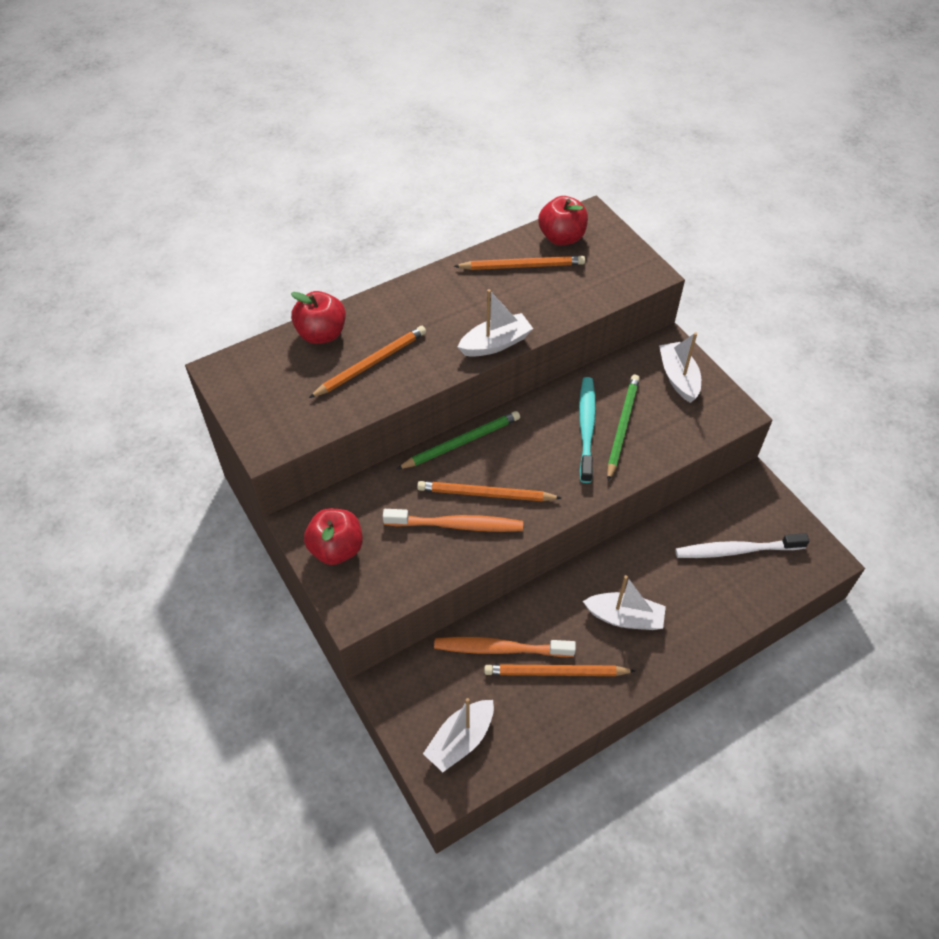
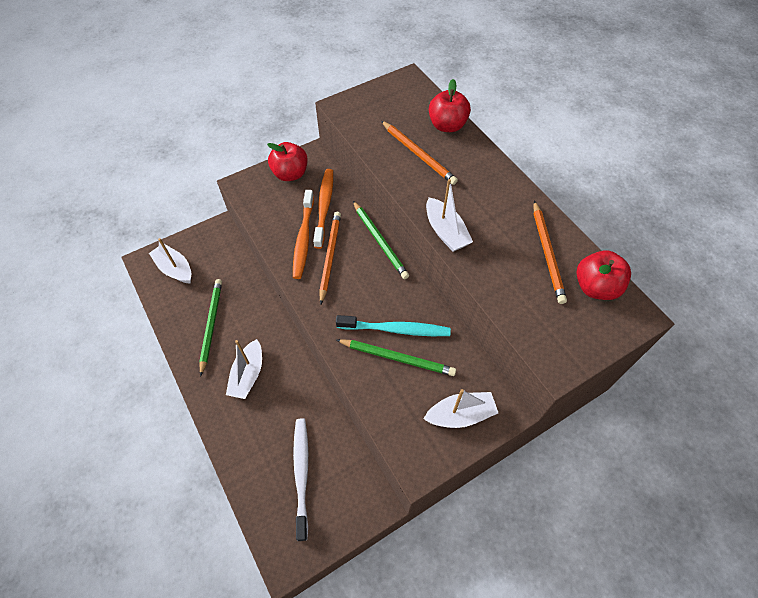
camera: 90 degrees right, 5 degrees up
orange toothbrush [434,637,576,657] -> orange toothbrush moved to [313,169,333,249]
orange pencil [484,664,635,676] -> green pencil [199,279,222,377]

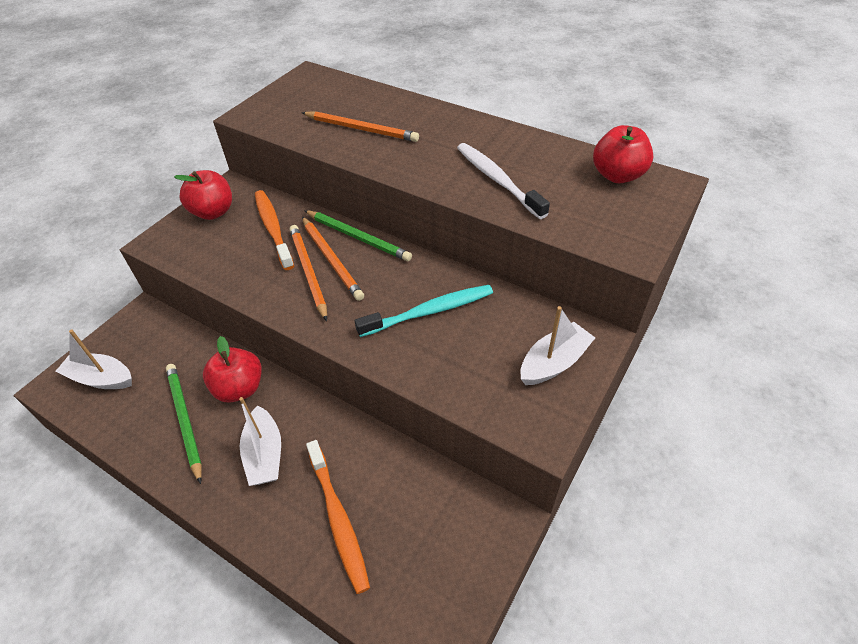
camera: 25 degrees left, 10 degrees down
orange toothbrush [293,190,314,279] -> orange toothbrush moved to [306,440,370,594]
white toothbrush [293,418,308,541] -> white toothbrush moved to [457,143,550,219]
green pencil [336,339,456,376] -> none
white boat [426,179,473,252] -> none
red apple [429,79,471,132] -> red apple moved to [203,336,262,403]
orange pencil [534,201,567,304] -> orange pencil moved to [302,217,364,301]

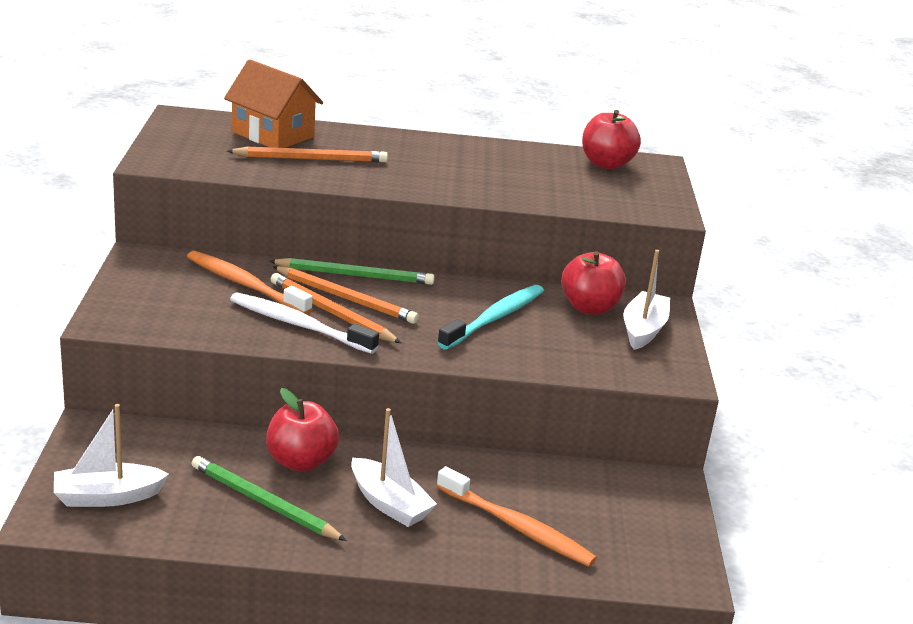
camera: 35 degrees left, 20 degrees down
red apple [174,170,232,220] -> red apple moved to [561,251,626,315]
white toothbrush [457,143,550,219] -> white toothbrush moved to [230,293,379,354]
none -> orange house [224,59,323,148]

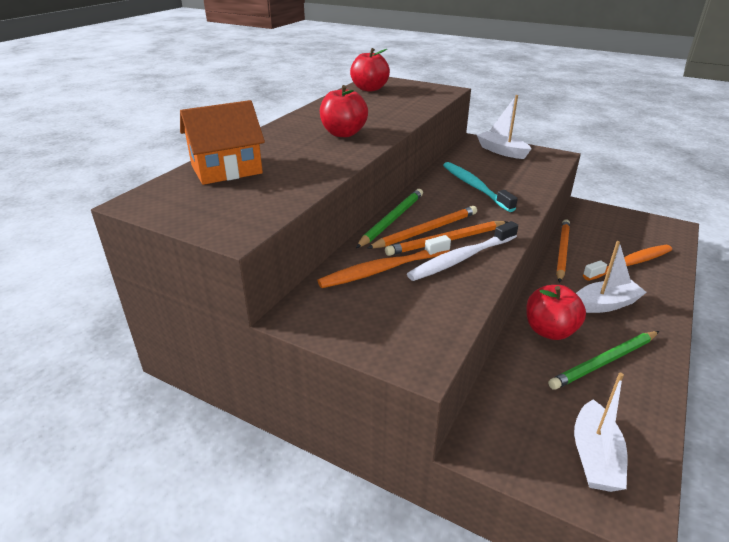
camera: 60 degrees left, 5 degrees up
orange pencil [227,147,388,162] -> orange pencil moved to [556,219,570,283]
red apple [561,251,626,315] -> red apple moved to [320,85,368,137]

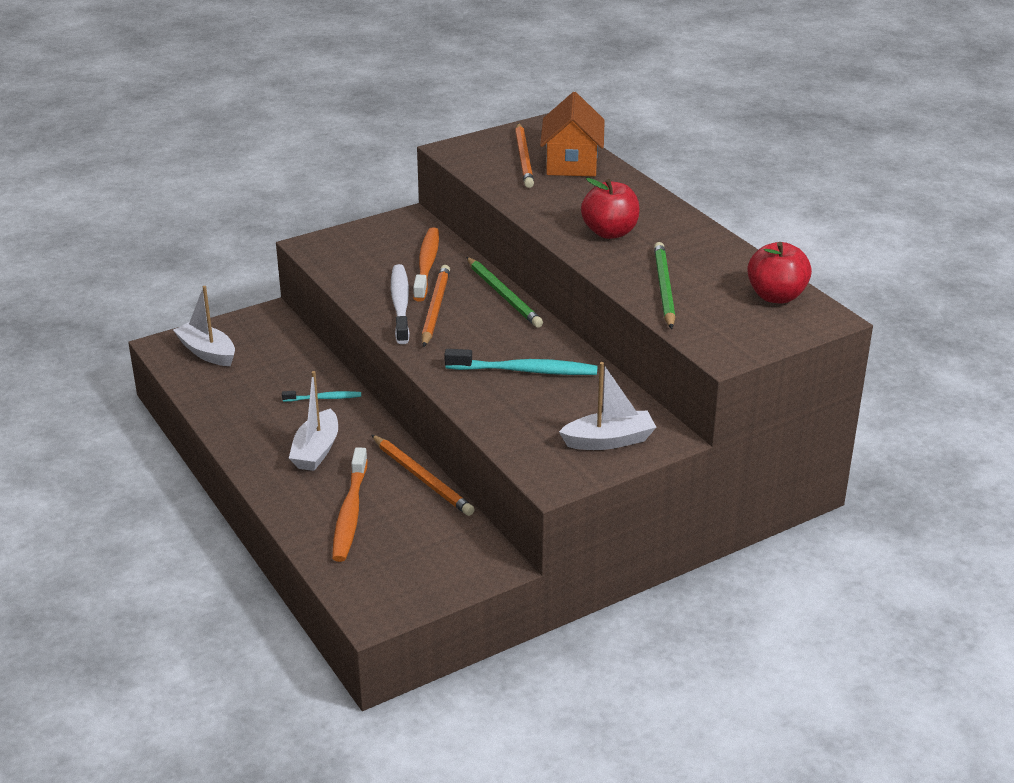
camera: 120 degrees right, 0 degrees up
orange pencil [368,206,477,249] -> orange pencil moved to [515,123,534,188]
red apple [526,285,586,340] -> turquoise toothbrush [282,391,361,402]
green pencil [548,331,659,390] -> green pencil moved to [654,242,675,329]

